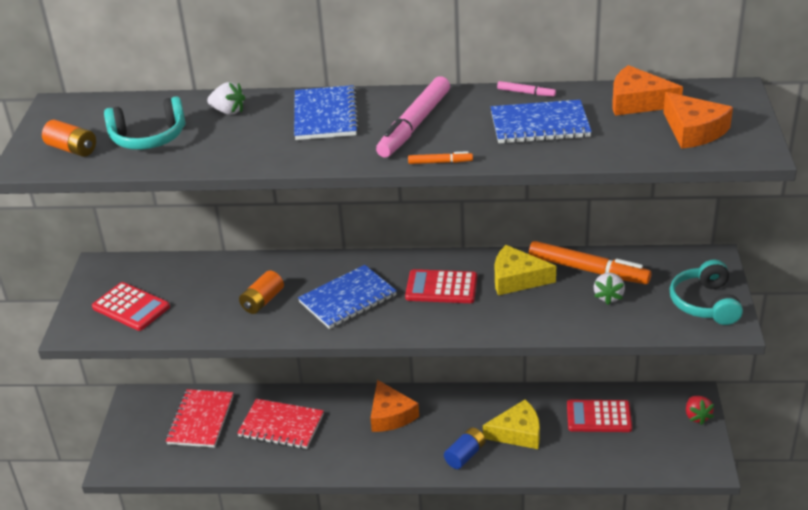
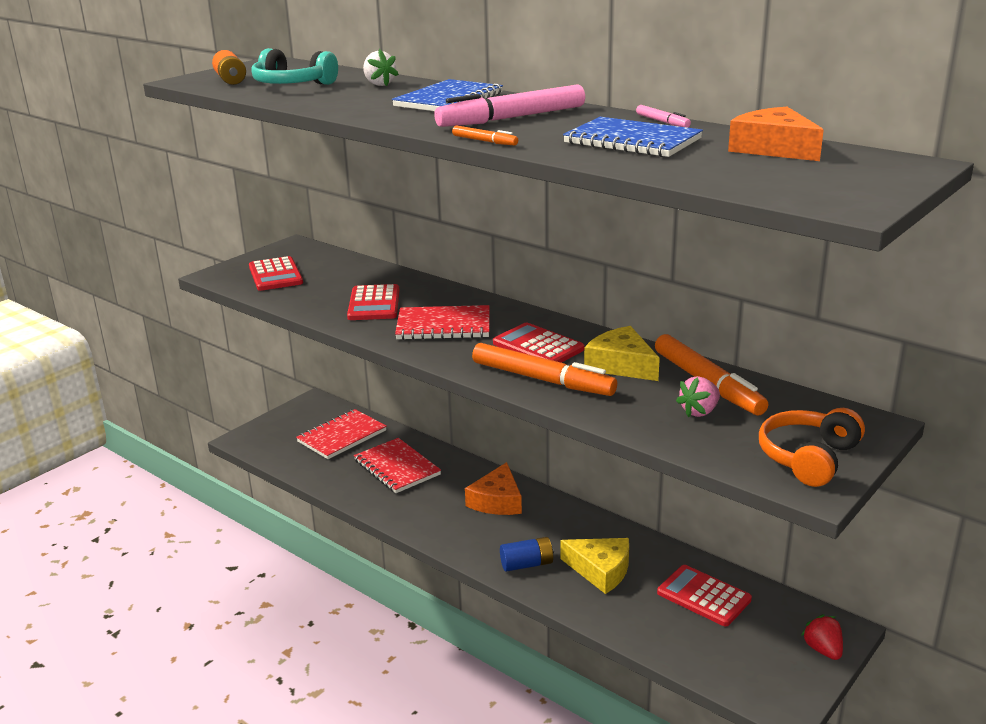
camera: 35 degrees right, 10 degrees down
orange battery [239,270,284,314] -> red calculator [347,284,399,320]
blue notebook [298,265,397,329] -> red notebook [395,305,490,340]
white strawberry [594,273,625,305] -> pink strawberry [676,376,720,417]
orange cheese [663,92,733,149] -> none
turquoise headphones [670,260,743,325] -> orange headphones [759,408,865,487]
red strawberry [686,396,714,425] -> red strawberry turned 135 degrees clockwise [801,615,843,660]
none -> orange marker [472,343,617,396]

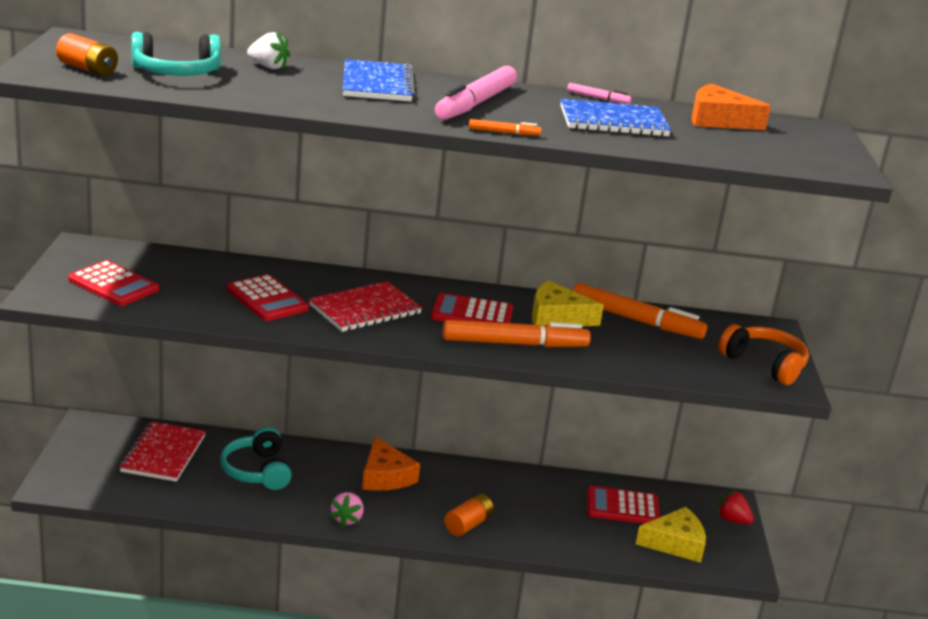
camera: 40 degrees left, 0 degrees up
red notebook [354,438,441,493] -> turquoise headphones [221,427,292,490]
blue battery [500,537,554,572] -> orange battery [444,494,494,536]
yellow cheese [560,538,629,594] -> yellow cheese moved to [636,507,706,563]
pink strawberry [676,376,720,417] -> pink strawberry moved to [330,492,364,527]
orange headphones [759,408,865,487] -> orange headphones turned 135 degrees clockwise [719,324,809,385]

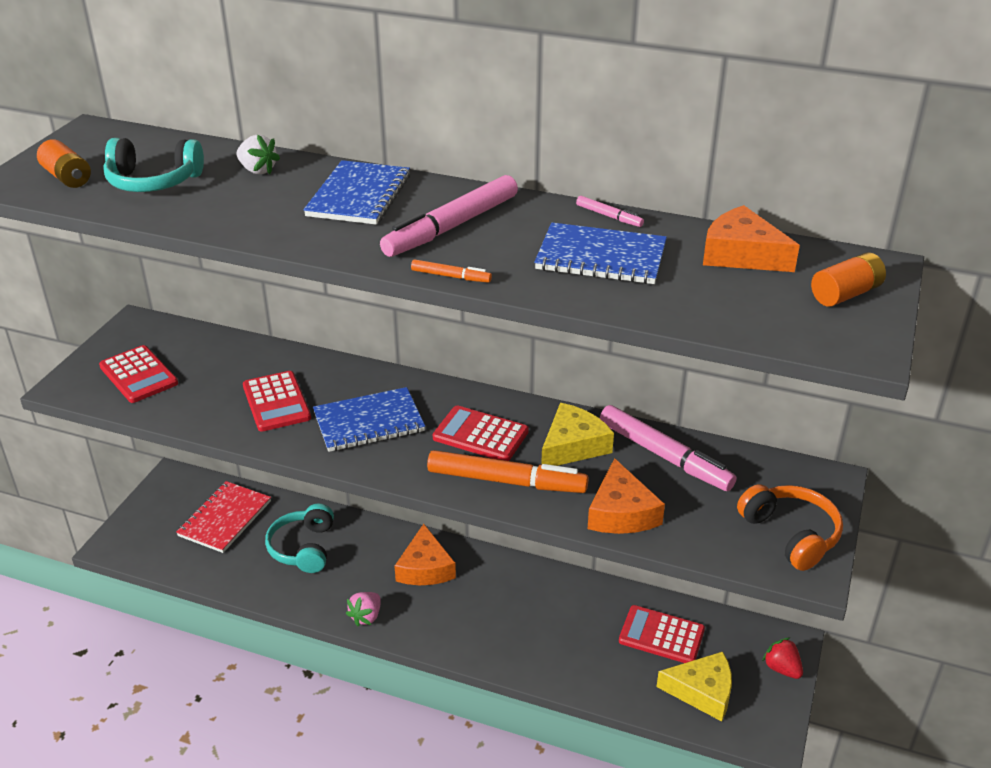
camera: 20 degrees right, 10 degrees up
red notebook [309,281,422,332] -> blue notebook [313,387,425,452]
orange battery [444,494,494,536] -> orange battery moved to [811,252,886,307]
yellow cheese [532,280,604,326] -> yellow cheese turned 105 degrees clockwise [541,403,614,466]
orange marker [573,283,707,339] -> pink marker [600,405,737,491]
none -> orange cheese [588,458,665,534]

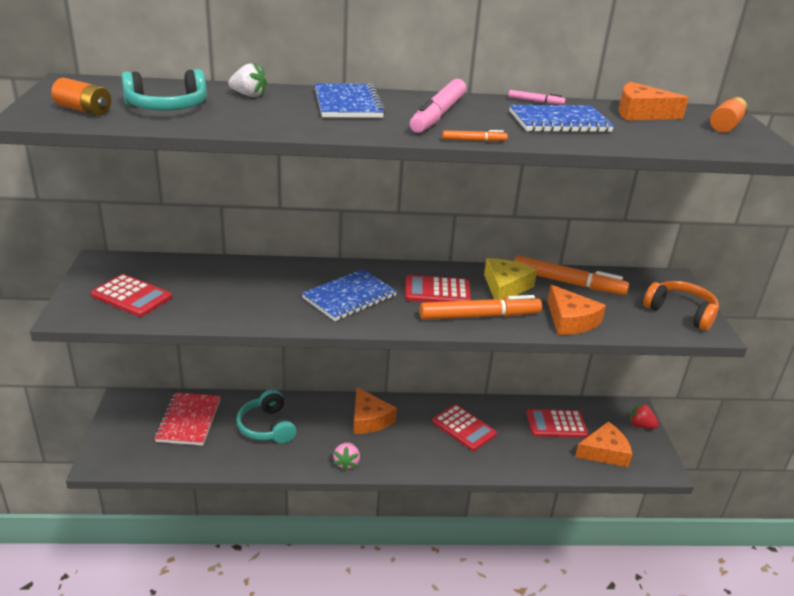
camera: 25 degrees left, 5 degrees down
red calculator [243,371,311,432] -> red calculator moved to [432,404,497,451]
pink marker [600,405,737,491] -> orange marker [514,255,629,295]
yellow cheese [657,652,732,722] -> orange cheese [575,422,632,467]

